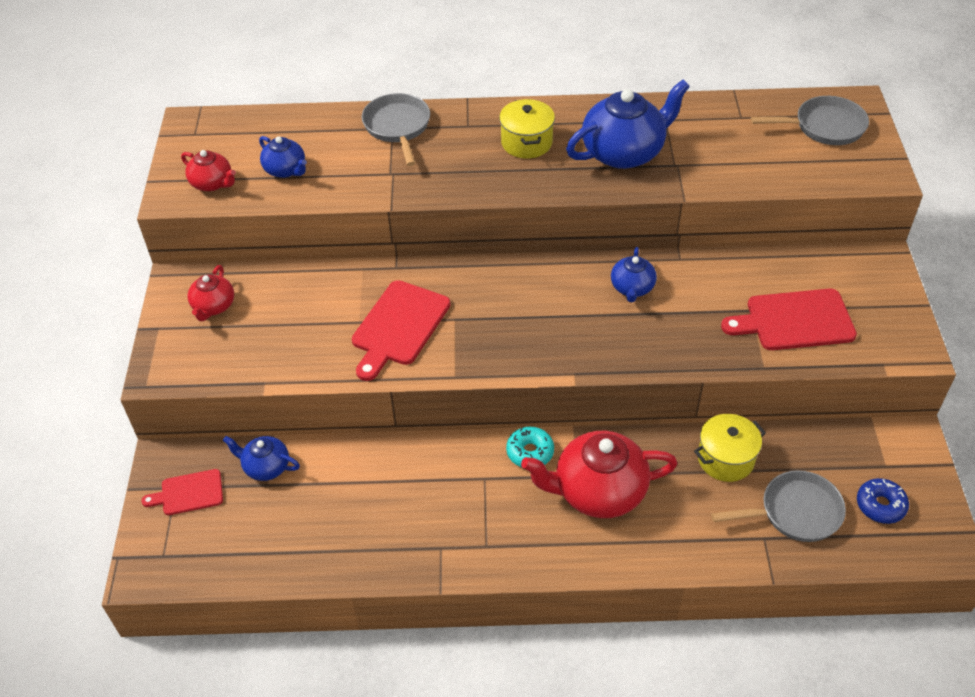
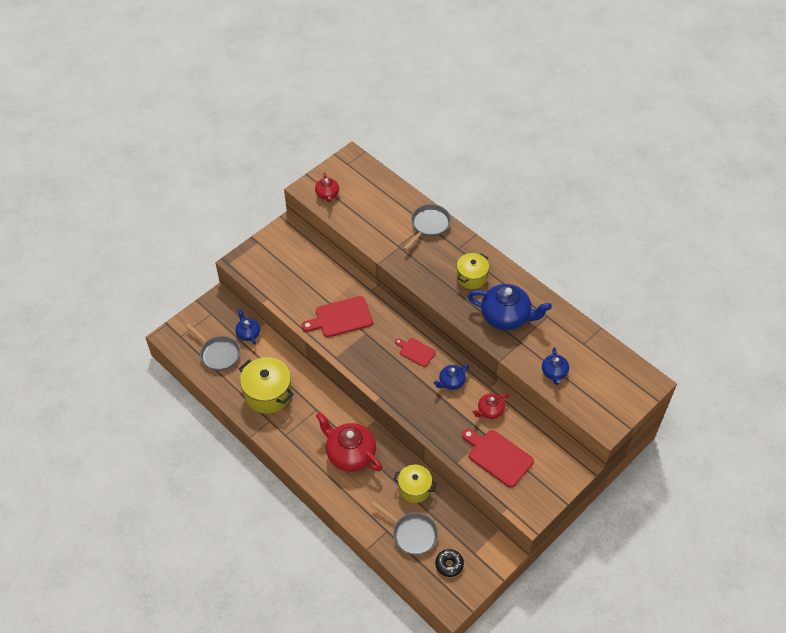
camera: 45 degrees right, 5 degrees up
red cutting board [141,469,223,515] -> red cutting board moved to [395,338,436,367]
red teapot [188,265,234,321] -> red teapot moved to [473,393,509,419]
blue teapot [259,136,307,178] -> blue teapot moved to [542,347,569,385]
turquoise donut [506,427,554,467] -> none
grey pan [751,96,869,145] -> grey pan moved to [185,323,240,371]
blue donut [857,478,909,524] -> black donut [435,549,464,577]
none -> yellow pot [239,357,294,414]

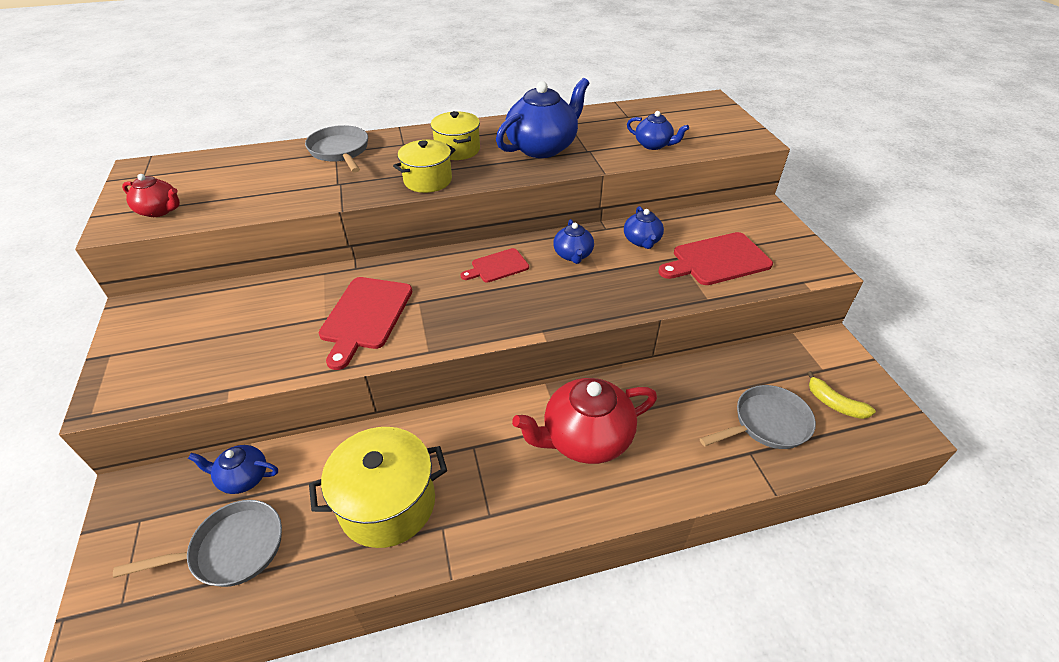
camera: 60 degrees left, 10 degrees down
yellow pot [393,465,437,503] -> yellow pot moved to [393,140,455,193]
black donut [435,549,464,577] -> yellow banana [807,371,876,419]
red teapot [473,393,509,419] -> blue teapot [624,206,664,249]

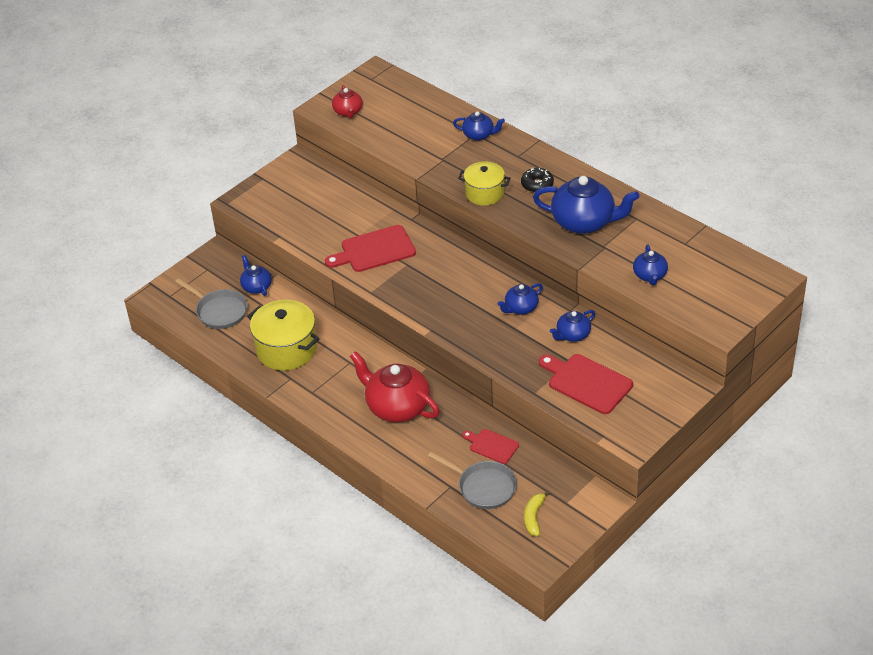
camera: 60 degrees right, 0 degrees up
grey pan [305,125,368,173] -> blue teapot [453,111,505,141]
yellow pot [431,111,480,160] -> black donut [521,168,554,193]
red cutting board [460,248,529,283] -> red cutting board moved to [462,429,519,464]

